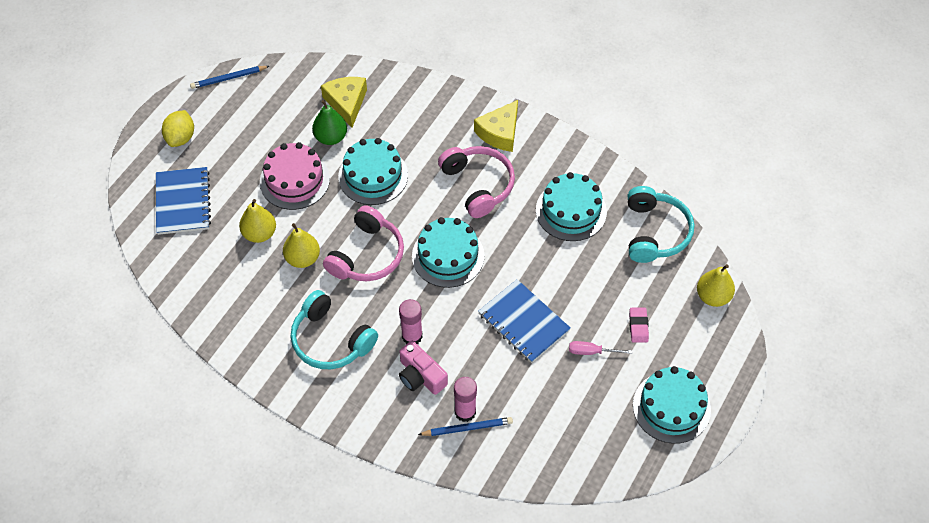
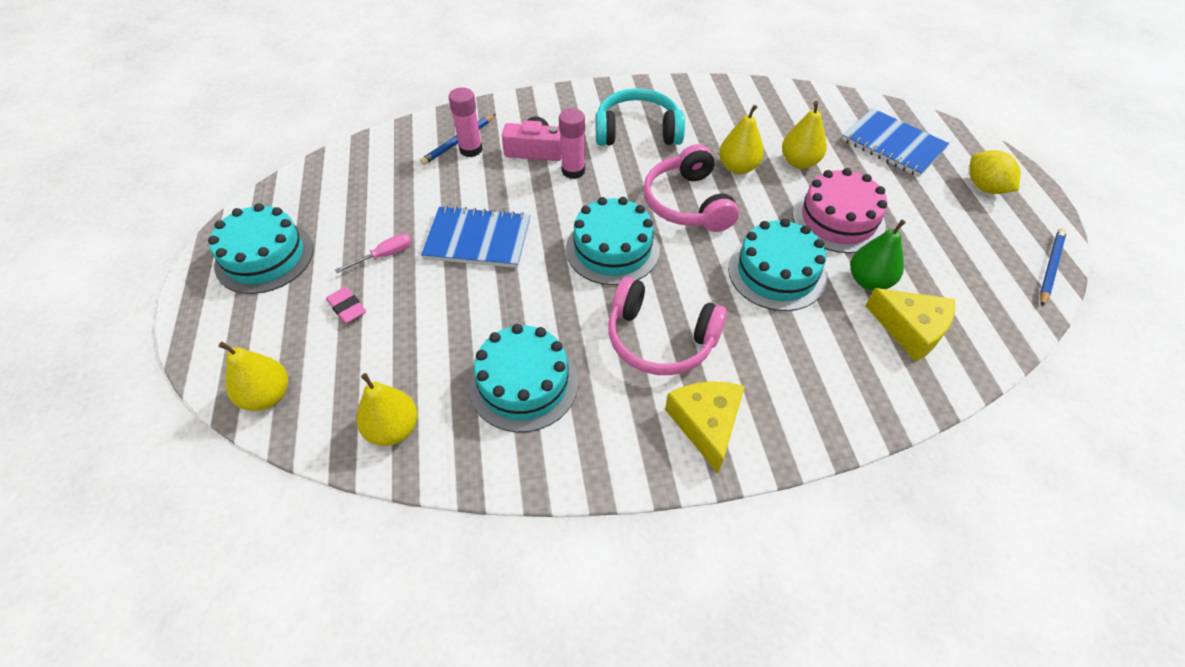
camera: 140 degrees right, 5 degrees down
turquoise headphones [628,186,694,263] -> yellow pear [356,373,418,446]

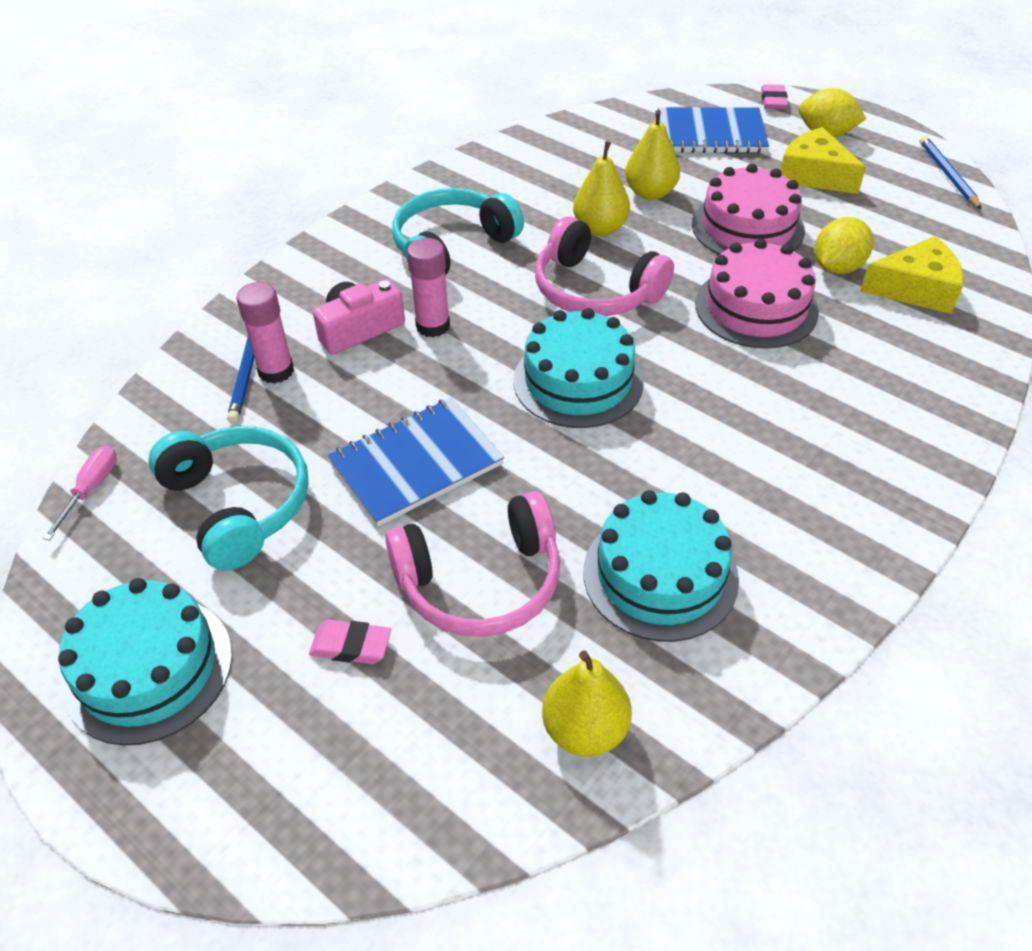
camera: 40 degrees left, 5 degrees down
yellow pear [219,342,288,411] -> none
pink screwdriver [335,233,412,273] -> pink screwdriver moved to [43,446,117,541]
pink headphones [608,277,727,375] -> pink headphones moved to [385,491,560,637]
yellow cheese [665,381,745,474] -> yellow cheese moved to [780,127,866,194]
turquoise cake [728,219,826,311] -> pink cake [695,239,819,349]
green pear [850,219,906,291] -> yellow lemon [815,217,873,274]
none -> turquoise headphones [148,426,309,570]
none -> pink eraser [761,84,788,109]

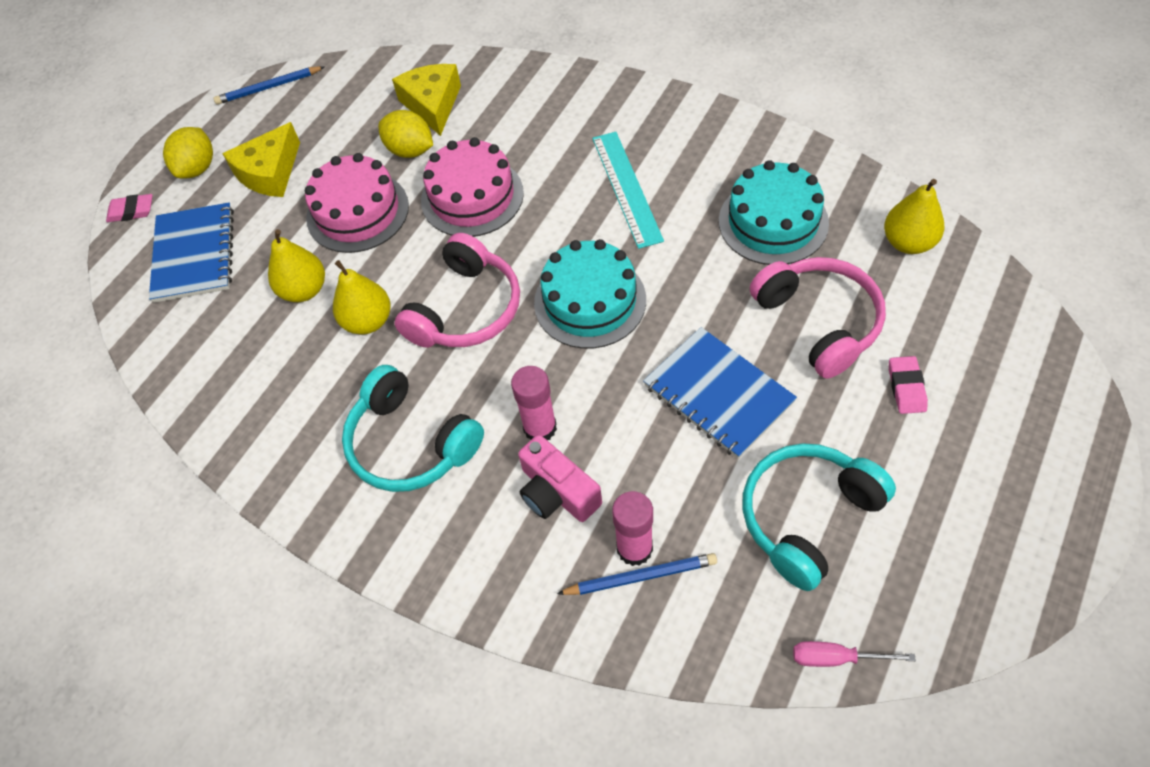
camera: 95 degrees left, 10 degrees up
turquoise cake [58,578,232,746] -> none
none -> turquoise ruler [592,132,664,249]

